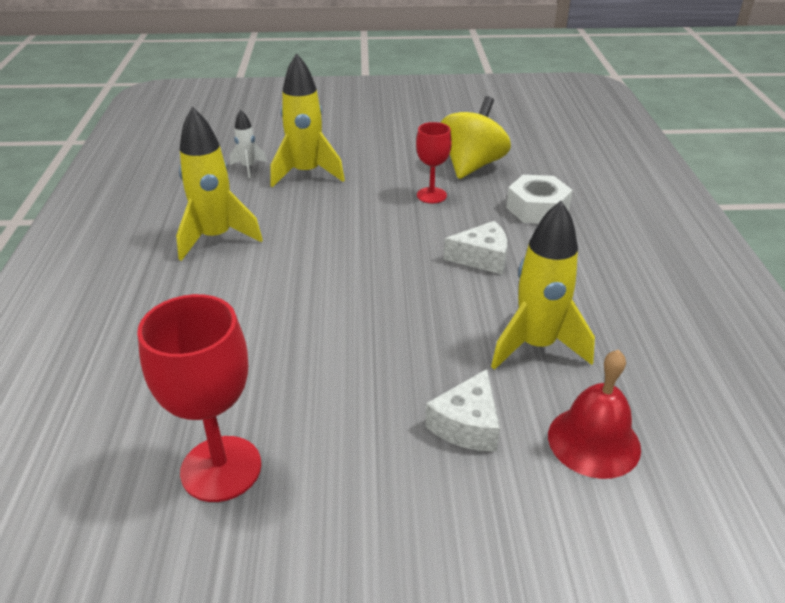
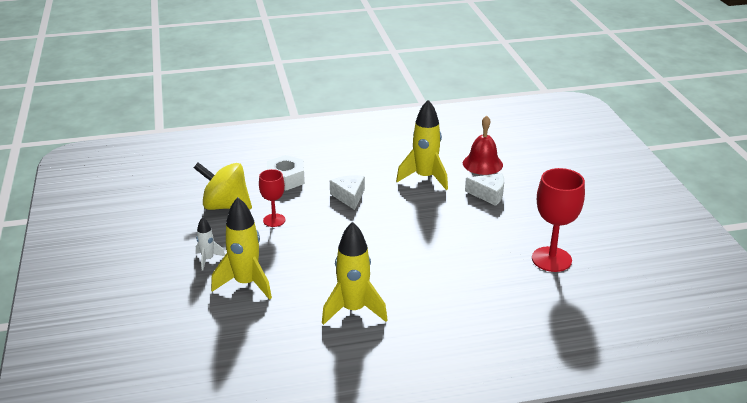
camera: 100 degrees left, 5 degrees down
white rocket [230,110,267,178] -> white rocket moved to [196,217,225,271]

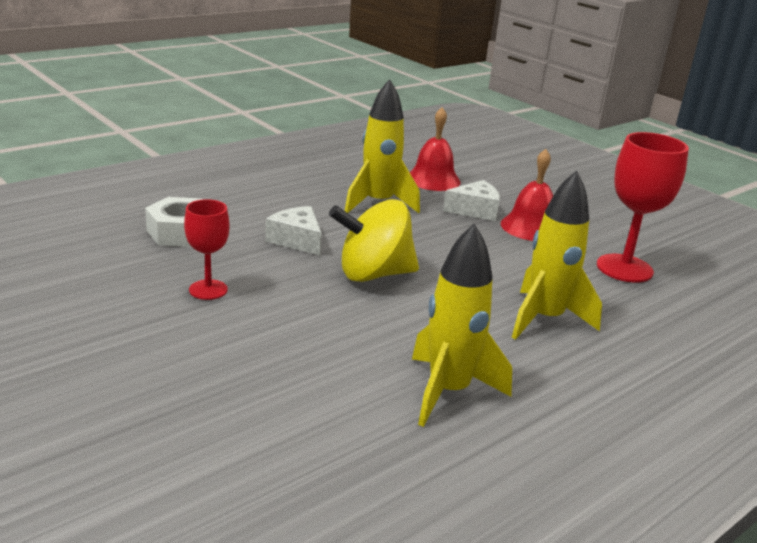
camera: 30 degrees left, 5 degrees down
yellow spinning top [194,162,252,210] -> yellow spinning top moved to [329,199,419,282]
white rocket [196,217,225,271] -> none
yellow rocket [211,197,272,300] -> yellow rocket moved to [512,170,602,340]
none -> red bell [501,149,553,241]

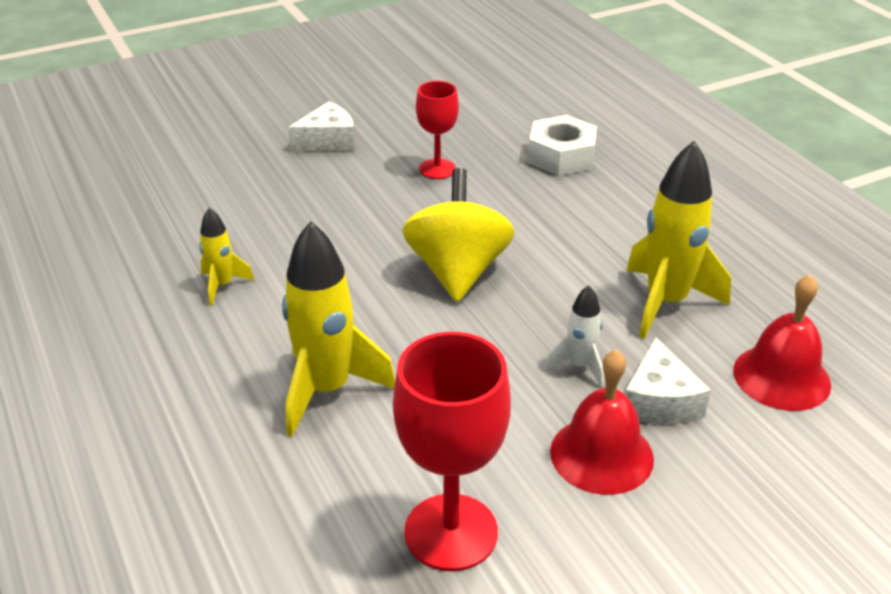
camera: 105 degrees right, 10 degrees up
white cheese [266,206,322,255] -> white cheese moved to [288,102,355,151]
yellow rocket [412,224,512,427] -> yellow rocket [199,208,254,306], size x0.52
none -> white rocket [545,285,604,387]

